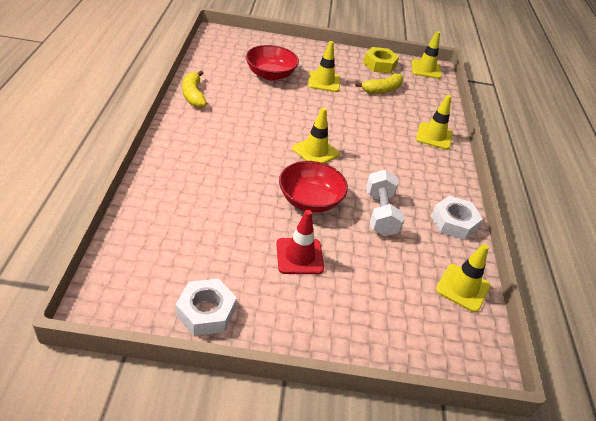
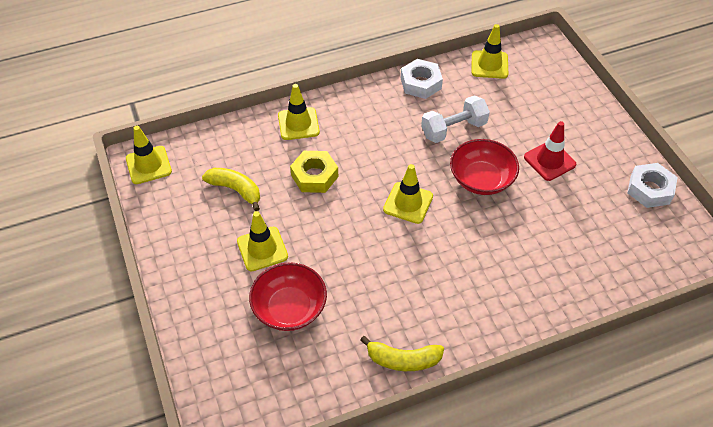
camera: 110 degrees left, 10 degrees up
yellow banana [182,70,207,108] -> yellow banana turned 45 degrees clockwise [360,336,444,371]
yellow nut [363,47,399,73] -> yellow nut moved to [290,151,338,193]

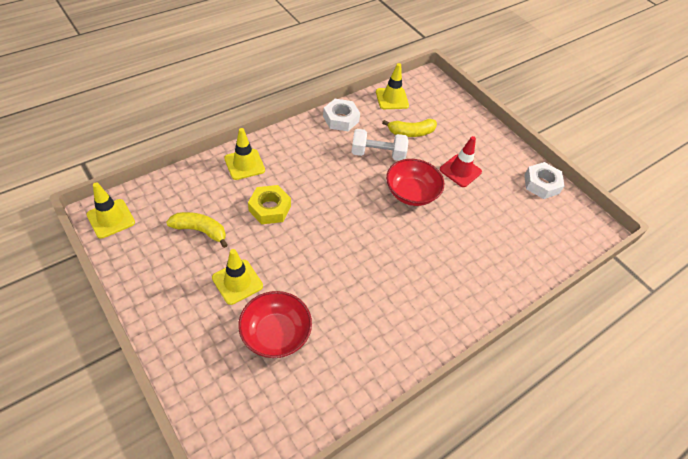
camera: 20 degrees left, 0 degrees up
yellow banana [360,336,444,371] -> yellow banana moved to [382,119,437,137]
yellow traffic cone [383,164,433,224] -> none
white dumbbell [421,95,490,143] -> white dumbbell turned 45 degrees clockwise [352,129,409,161]

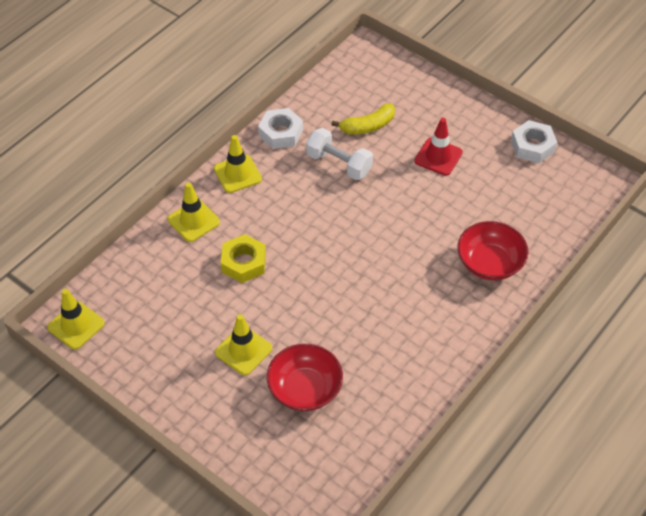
camera: 10 degrees left, 0 degrees up
yellow banana [166,212,228,248] -> none
white dumbbell [352,129,409,161] -> white dumbbell turned 45 degrees clockwise [306,128,373,180]
yellow traffic cone [376,63,409,109] -> yellow traffic cone moved to [214,135,262,193]
red bowl [386,159,444,206] -> red bowl moved to [457,221,528,280]

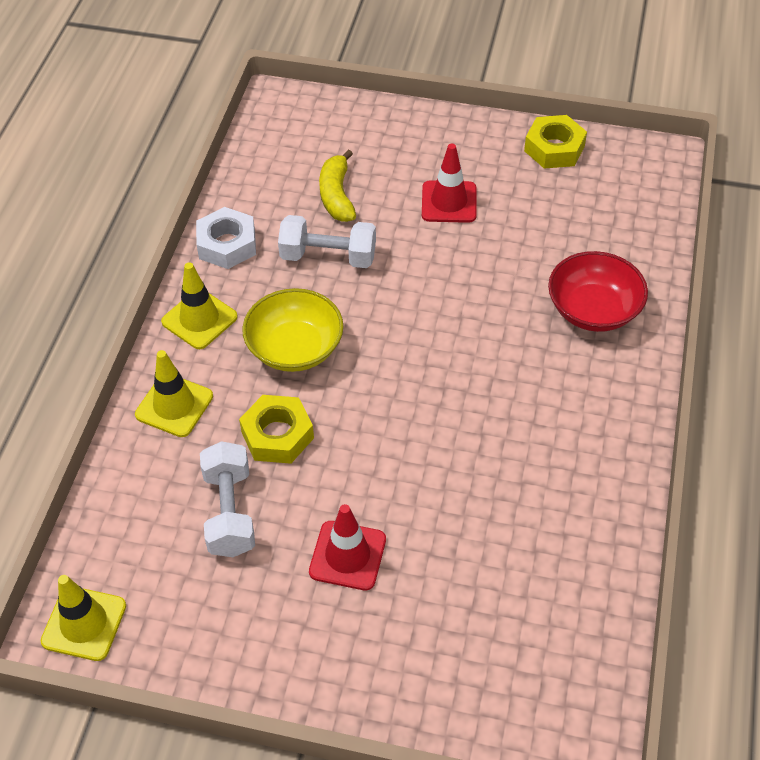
camera: 25 degrees left, 0 degrees up
yellow traffic cone [215,314,272,375] -> red traffic cone [309,504,386,591]
red bowl [267,344,343,411] -> none
yellow banana [332,103,395,135] -> yellow banana turned 135 degrees clockwise [319,149,356,222]
white nut [511,120,558,163] -> yellow nut [524,115,587,169]
none -> white dumbbell [200,441,255,557]
none -> yellow bowl [242,288,344,372]

